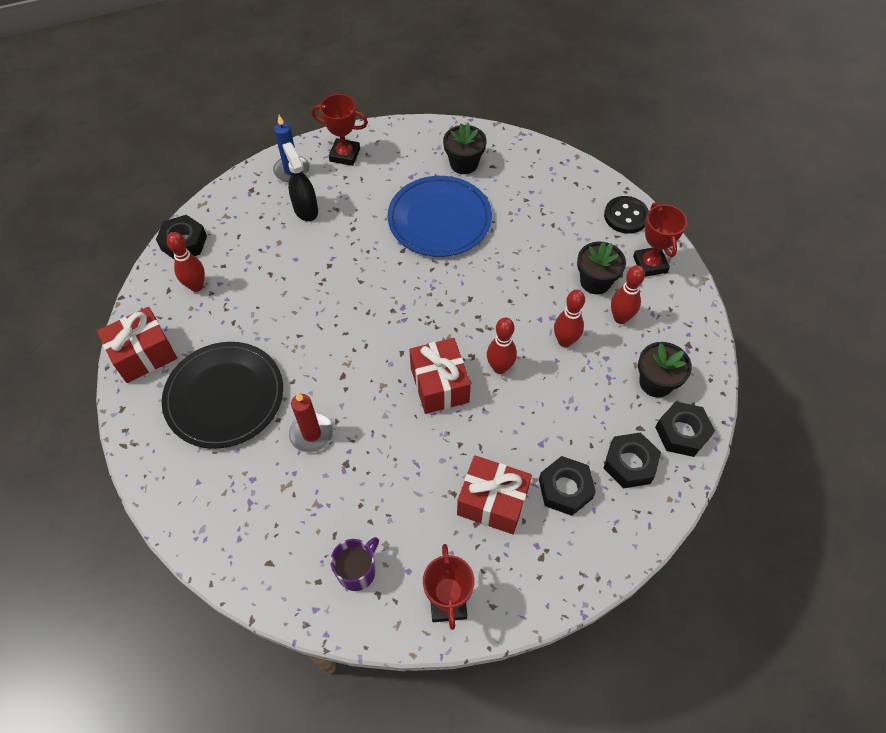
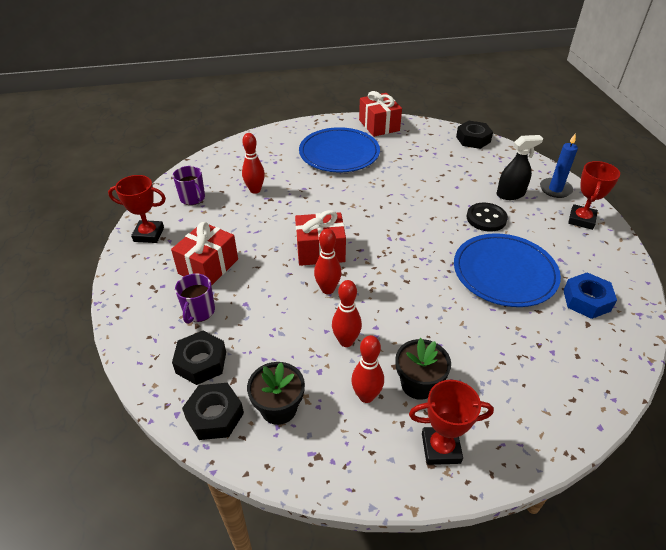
camera: 100 degrees right, 15 degrees down
black plate [162,342,283,449] -> blue plate [299,127,380,173]
red bowling pin [167,232,205,292] -> red bowling pin moved to [242,133,265,194]
red candle [289,392,334,453] -> none
black flower pot [443,122,487,174] -> blue nut [563,273,617,319]
black nut [539,456,596,516] -> purple mug [175,273,215,324]
black button [604,196,649,234] -> black button moved to [467,203,508,232]

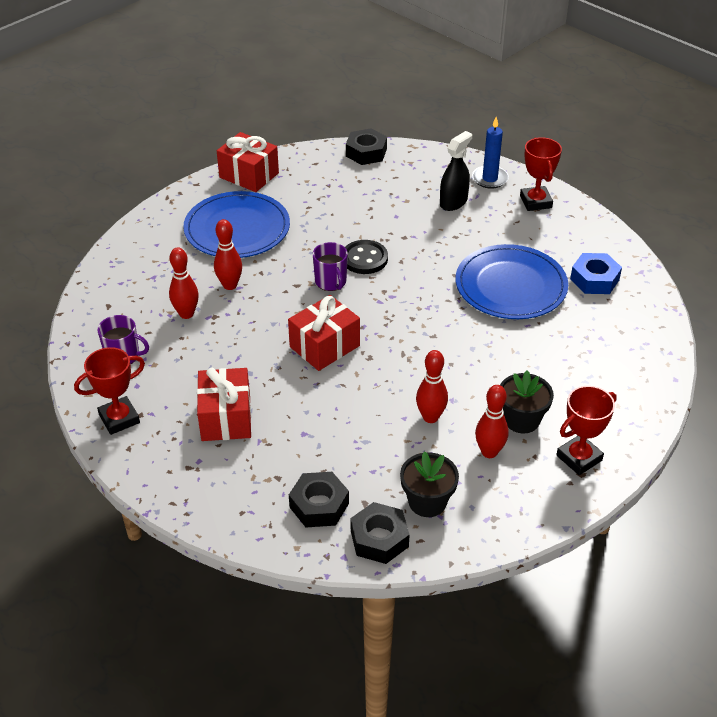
camera: 35 degrees left, 0 degrees up
purple mug [175,273,215,324] -> purple mug moved to [313,242,348,291]
red bowling pin [314,229,341,294] -> red bowling pin moved to [214,219,242,290]
black button [467,203,508,232] -> black button moved to [345,240,388,274]

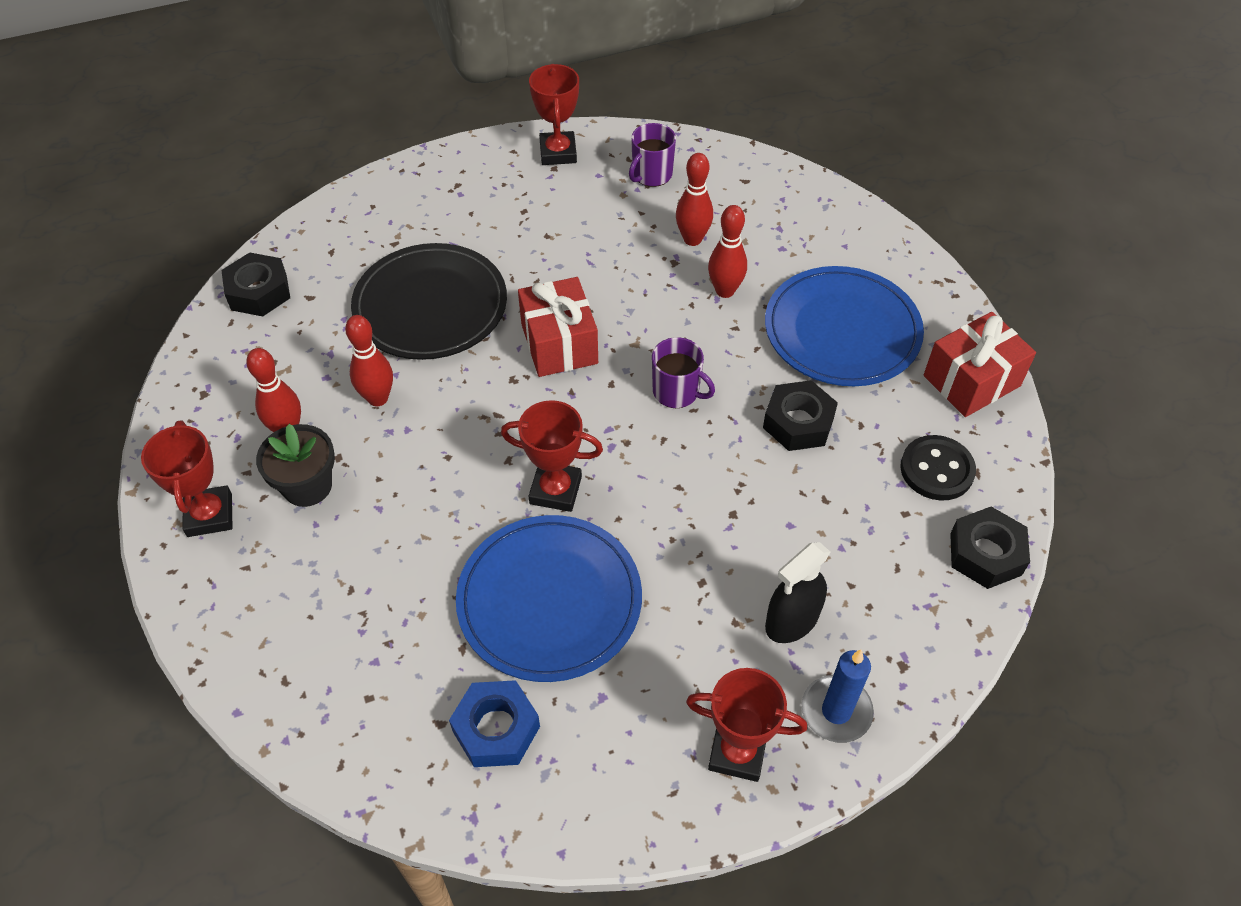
camera: 115 degrees right, 10 degrees up
red gift [197,368,251,441] -> none
black nut [289,472,349,527] -> black nut moved to [763,380,838,451]
purple mug [313,242,348,291] -> purple mug turned 150 degrees counterclockwise [652,337,715,408]
black button [345,240,388,274] -> black button moved to [900,435,976,501]
black flower pot [400,451,459,517] -> none
black spray bottle [440,131,472,211] -> black spray bottle turned 75 degrees clockwise [765,542,830,643]
none -> black plate [351,243,507,360]
none -> red trophy [501,400,603,512]

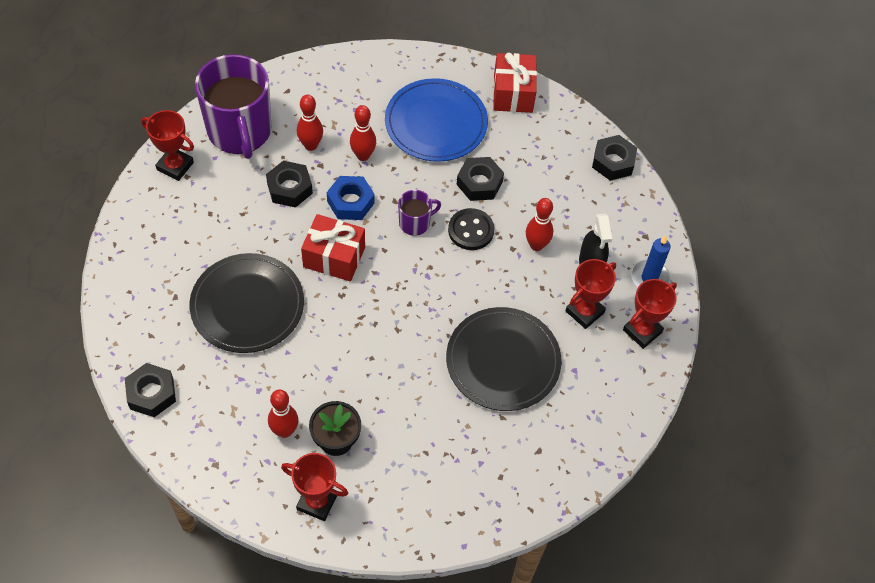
camera: 60 degrees left, 5 degrees up
red bowling pin [345,315,393,406] -> red bowling pin moved to [526,198,553,251]
blue nut [449,680,540,767] -> blue nut moved to [327,176,375,220]
blue plate [456,515,642,682] -> black plate [446,307,562,411]
red trophy [501,400,603,512] -> red trophy moved to [565,259,616,329]
purple mug [629,123,676,187] -> purple mug [195,54,271,159], size x2.17
black button [900,435,976,501] -> black button moved to [448,208,494,250]
none -> black nut [266,161,313,208]

